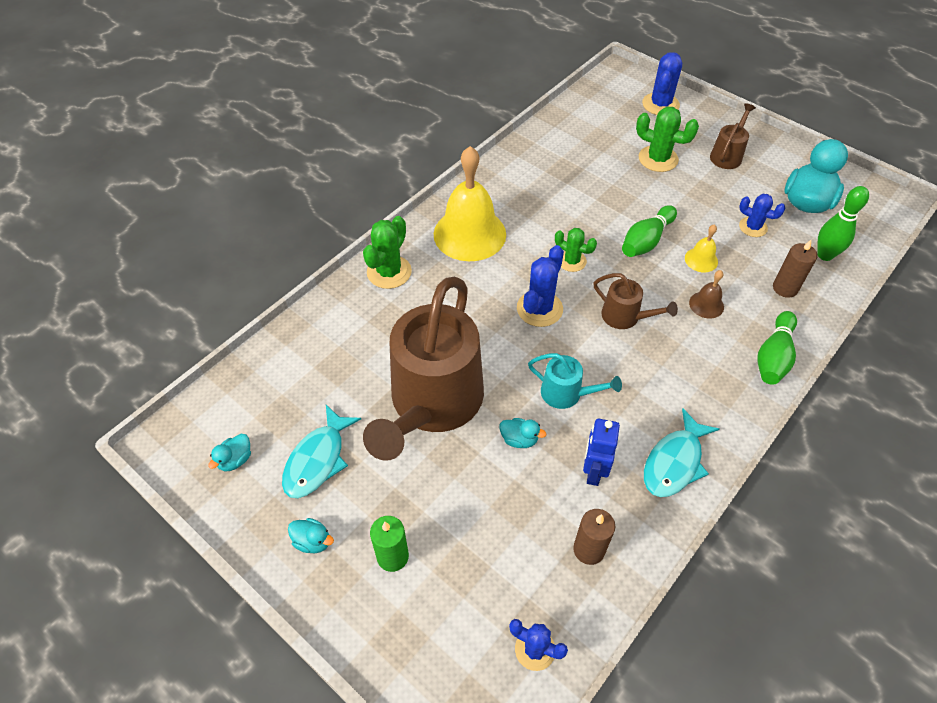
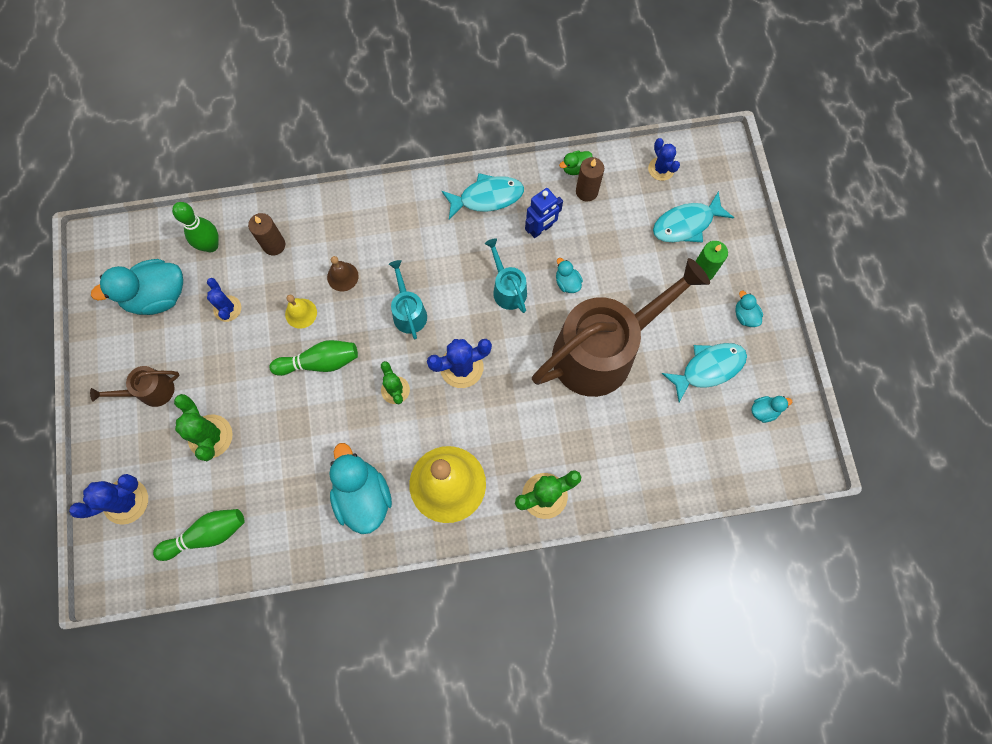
camera: 140 degrees left, 20 degrees up
brown watering can [593,273,678,329] -> turquoise watering can [389,260,427,339]
green bowling pin [757,311,797,385] -> green bowling pin moved to [153,509,244,561]
none -> turquoise duck [329,443,392,534]
none -> green duck [559,150,593,175]
none -> turquoise fish [653,191,734,243]

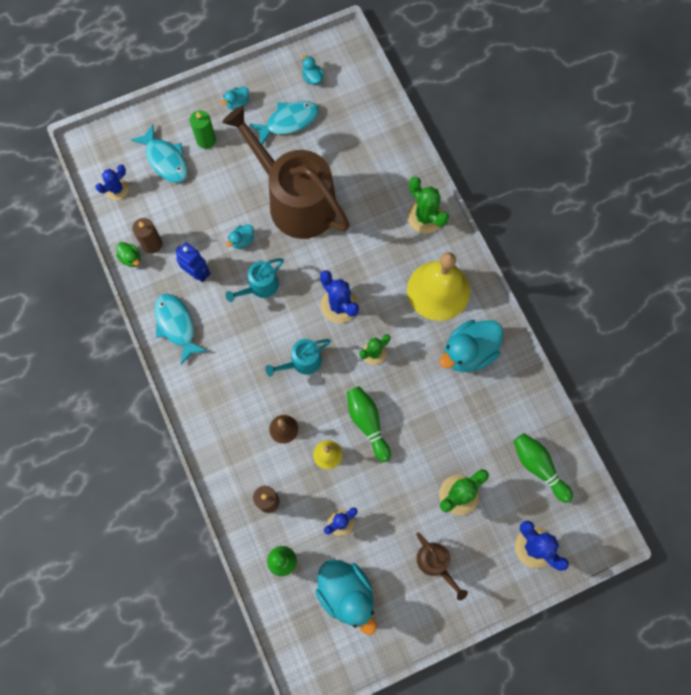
camera: 105 degrees left, 0 degrees up
turquoise fish [662,343,747,403] -> turquoise fish turned 105 degrees clockwise [249,101,319,145]

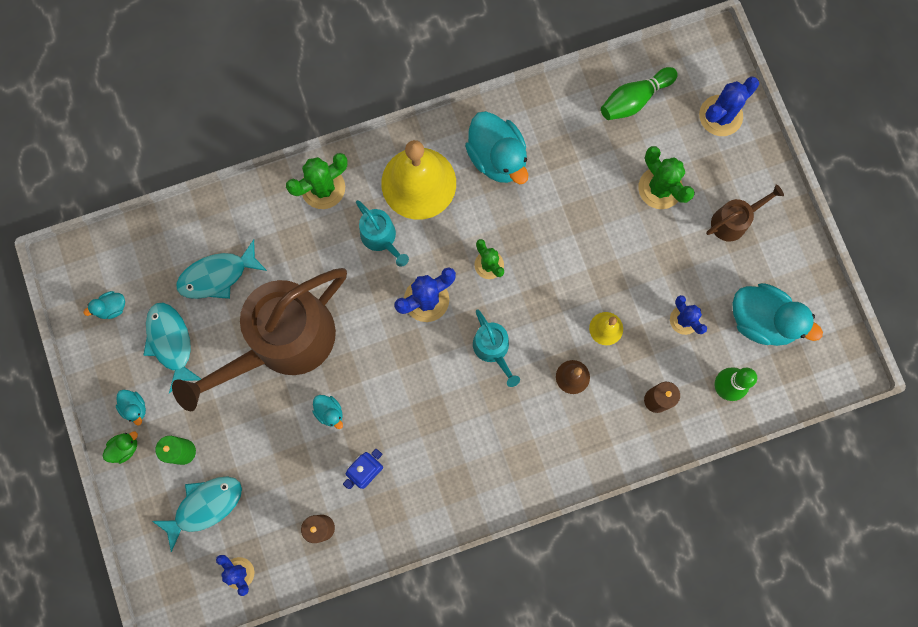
camera: 85 degrees left, 5 degrees up
green duck [116,242,140,267] -> green duck moved to [102,432,138,464]
turquoise fish [154,294,207,365] -> turquoise fish moved to [176,239,267,299]
turquoise watering can [226,258,284,302] -> turquoise watering can moved to [356,200,409,267]
turquoise duck [316,560,376,635] -> turquoise duck turned 60 degrees clockwise [733,283,823,346]
green bowling pin [347,386,391,462] -> none

